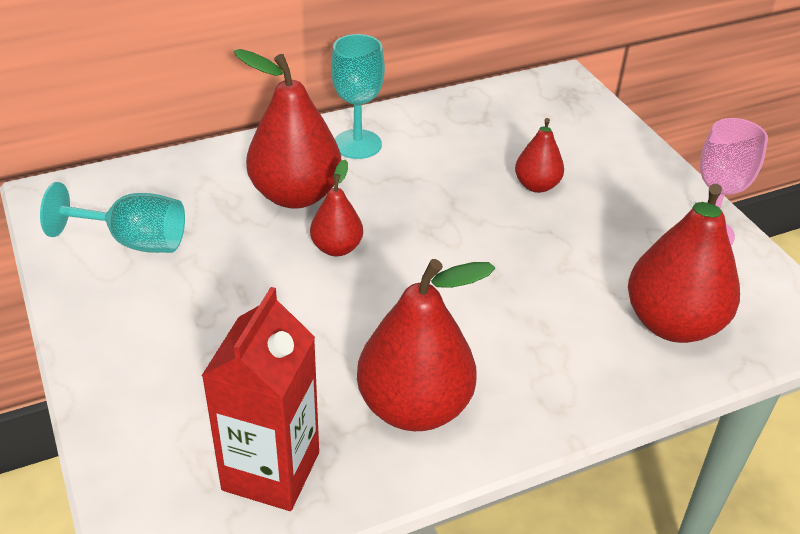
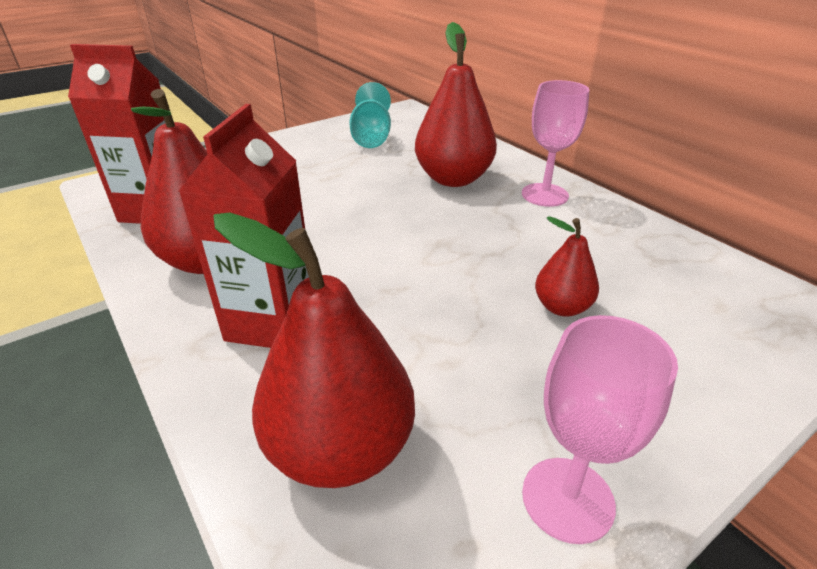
camera: 80 degrees right, 5 degrees down
red pear [310,160,363,256] -> none
turquoise goblet [331,34,385,159] -> pink goblet [522,80,589,207]
none -> red carton [179,104,309,348]

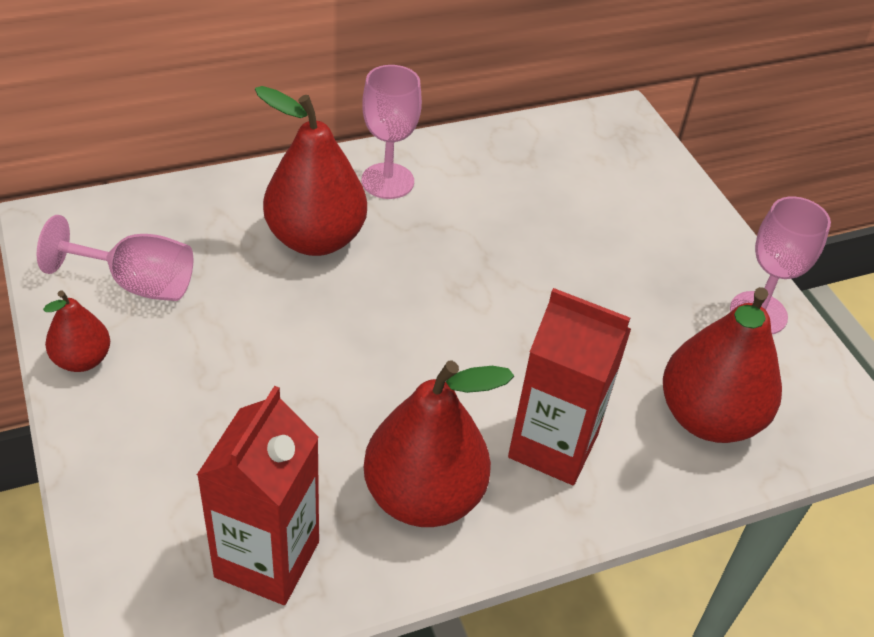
camera: 80 degrees left, 10 degrees up
turquoise goblet [349,82,391,148] -> pink goblet [37,215,193,301]
red pear [535,216,599,316] -> red pear moved to [43,290,110,372]

